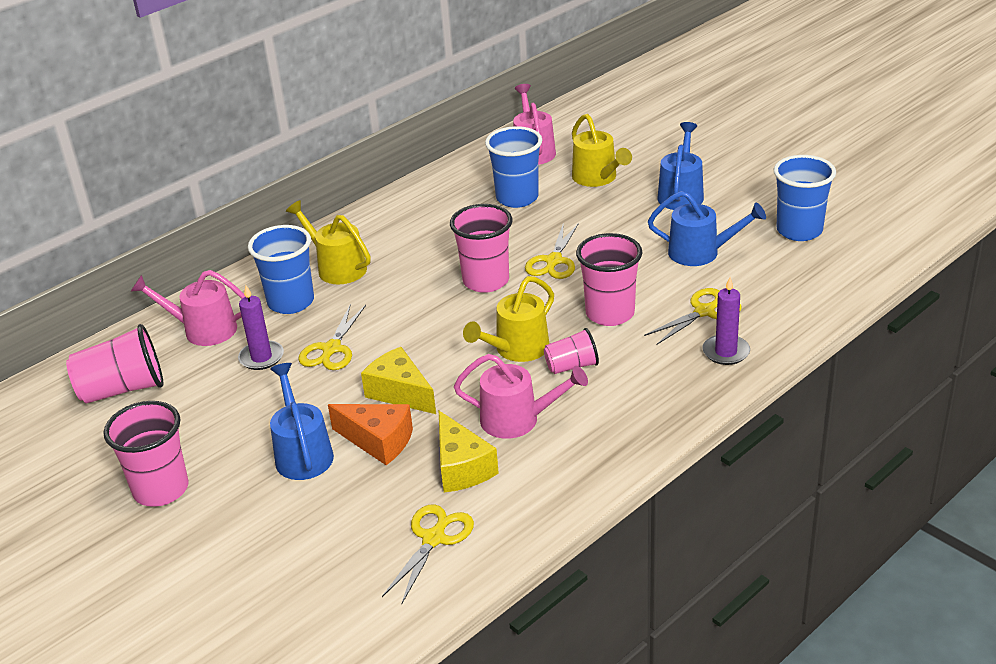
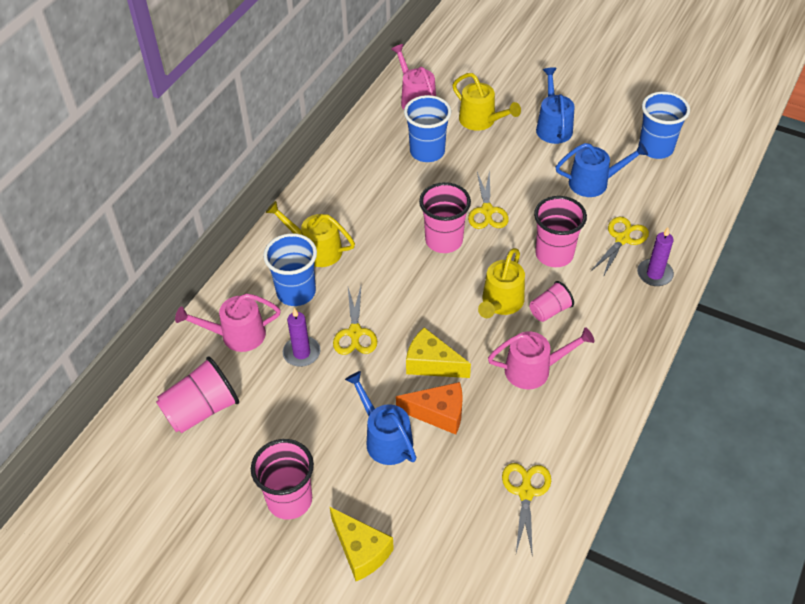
camera: 20 degrees left, 15 degrees up
yellow cheese [439,411,499,492] -> yellow cheese moved to [330,507,394,581]

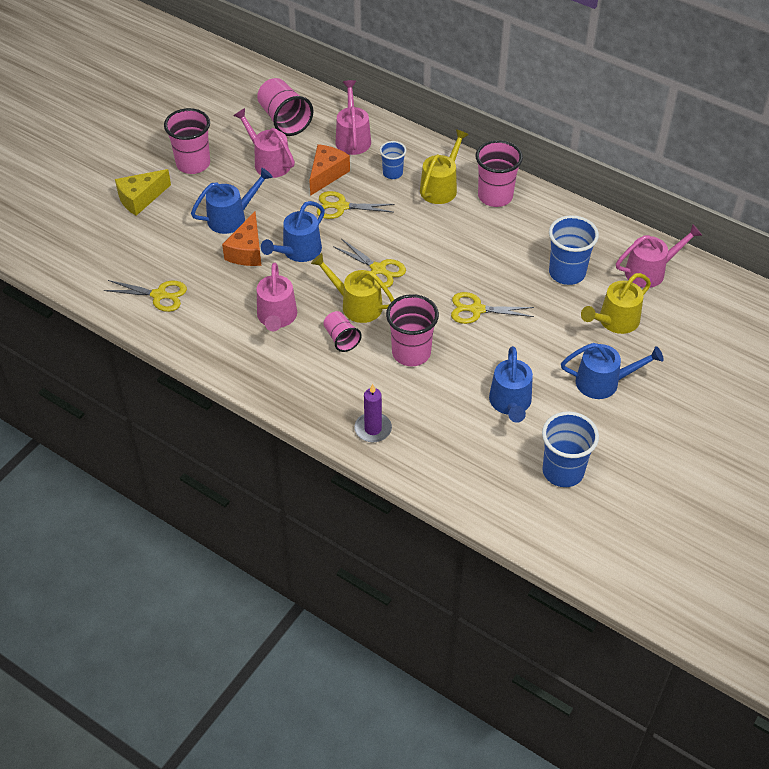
camera: 95 degrees right, 0 degrees up
blue cup [263,233,317,306] -> blue cup [380,141,406,179], size x0.59
purple candle [283,308,320,367] -> orange cheese [309,144,350,196]
yellow cheese [406,327,471,378] -> blue watering can [261,201,325,262]
pink cup [419,182,471,253] -> pink cup moved to [476,140,523,207]
yellow scissors [591,217,649,277] -> yellow scissors moved to [333,239,406,288]
none -> pink watering can [233,108,295,178]

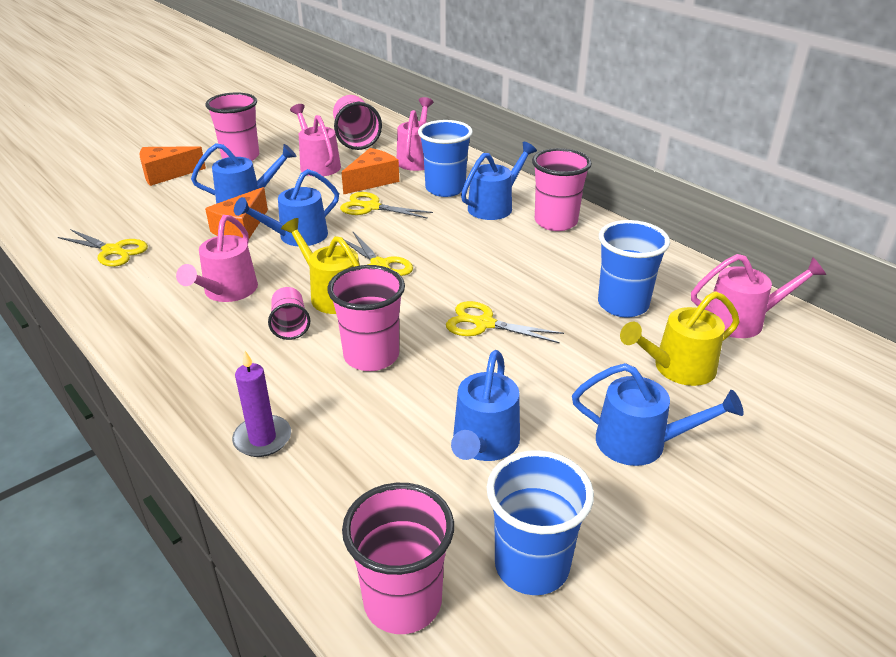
camera: 15 degrees right, 15 degrees down
yellow cheese [115,169,171,216] -> orange cheese [139,146,206,186]
blue cup [380,141,406,179] -> blue cup [418,120,473,197], size x1.71
yellow watering can [420,129,469,204] -> blue watering can [461,142,537,220]
none -> pink cup [342,483,454,634]

